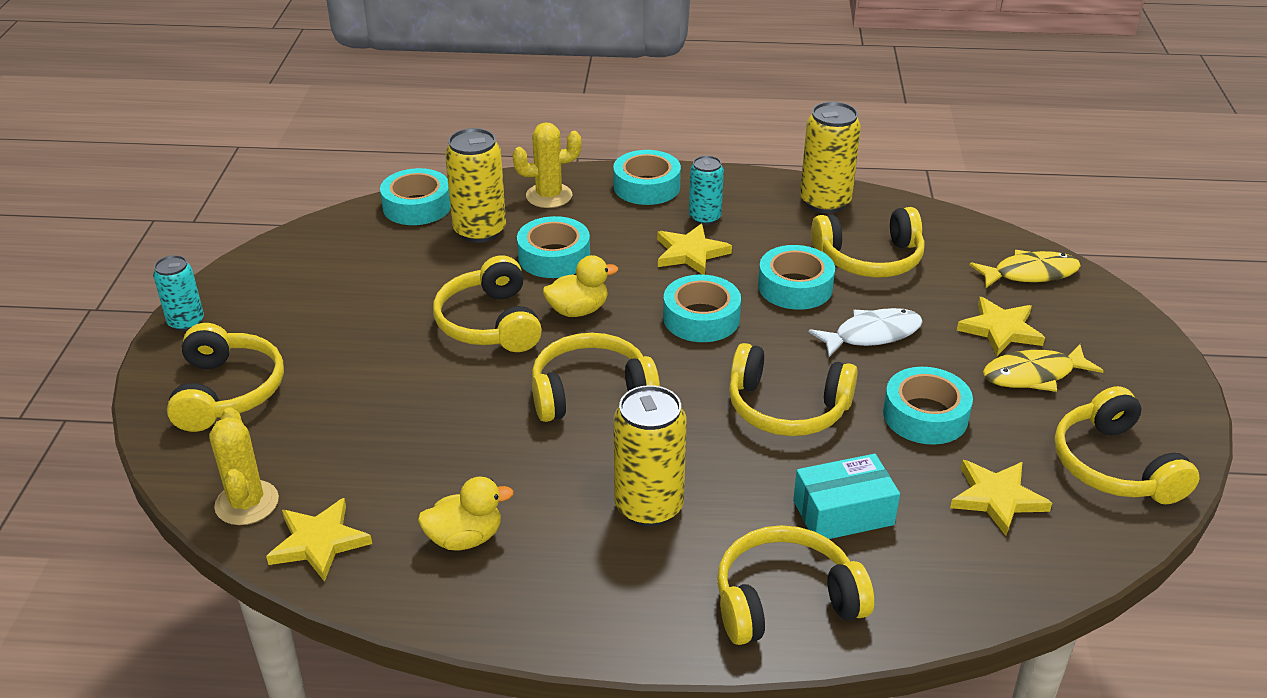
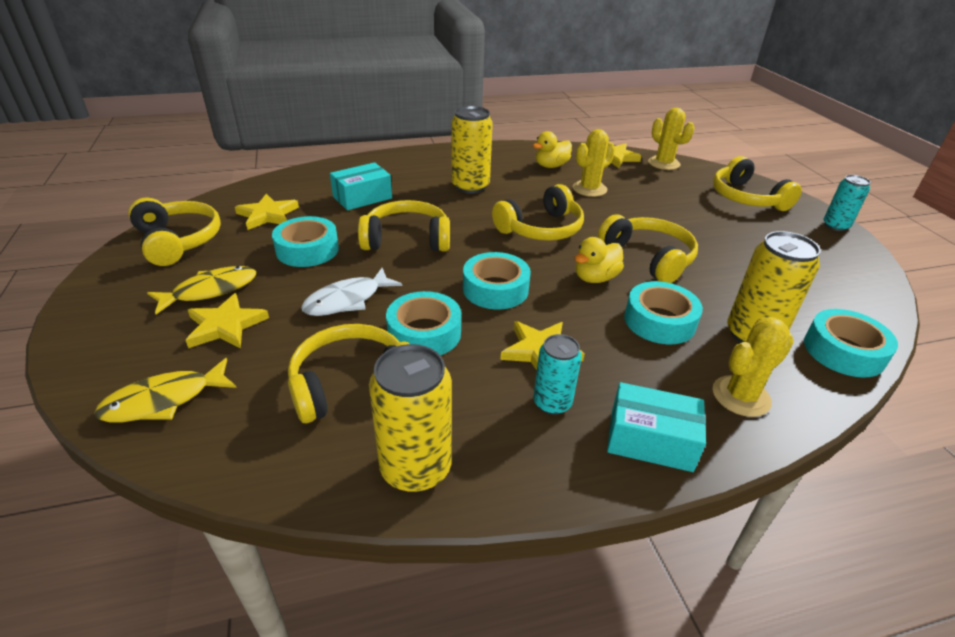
camera: 160 degrees right, 0 degrees up
turquoise tape [613,150,681,205] -> turquoise box [607,382,706,472]
yellow headphones [717,525,874,645] -> none
none -> yellow cactus [573,129,615,197]

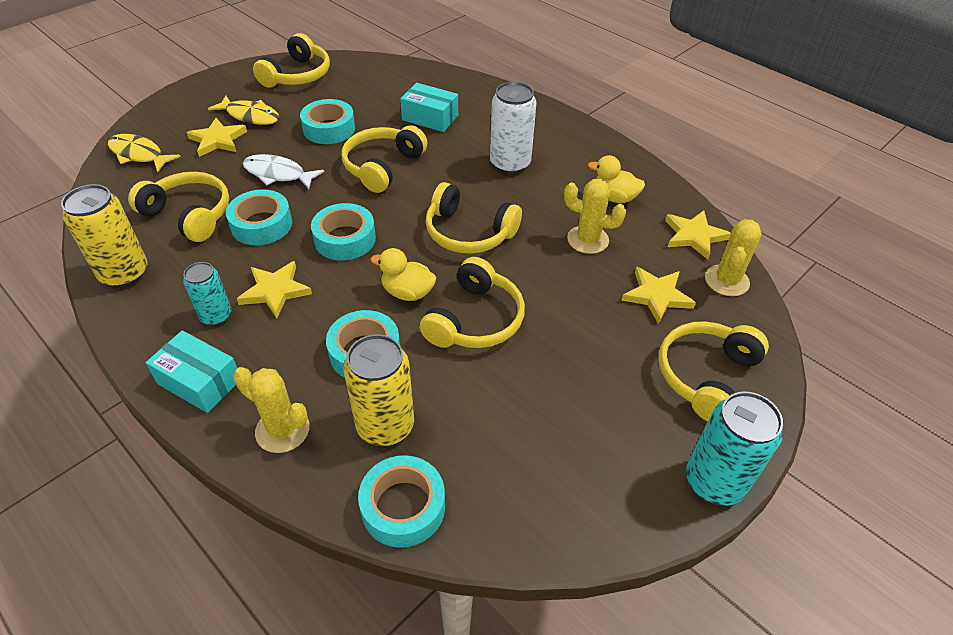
camera: 60 degrees right, 10 degrees up
yellow star [235,194,299,230] -> yellow star moved to [621,267,696,324]
yellow headphones [358,200,450,252] -> yellow headphones turned 120 degrees counterclockwise [342,125,427,193]
yellow can [451,106,493,194] -> white can [490,82,537,174]
turquoise box [607,382,706,472] -> turquoise box turned 45 degrees counterclockwise [146,330,237,413]
turquoise can [823,175,871,231] -> turquoise can [686,392,783,506], size x1.61

